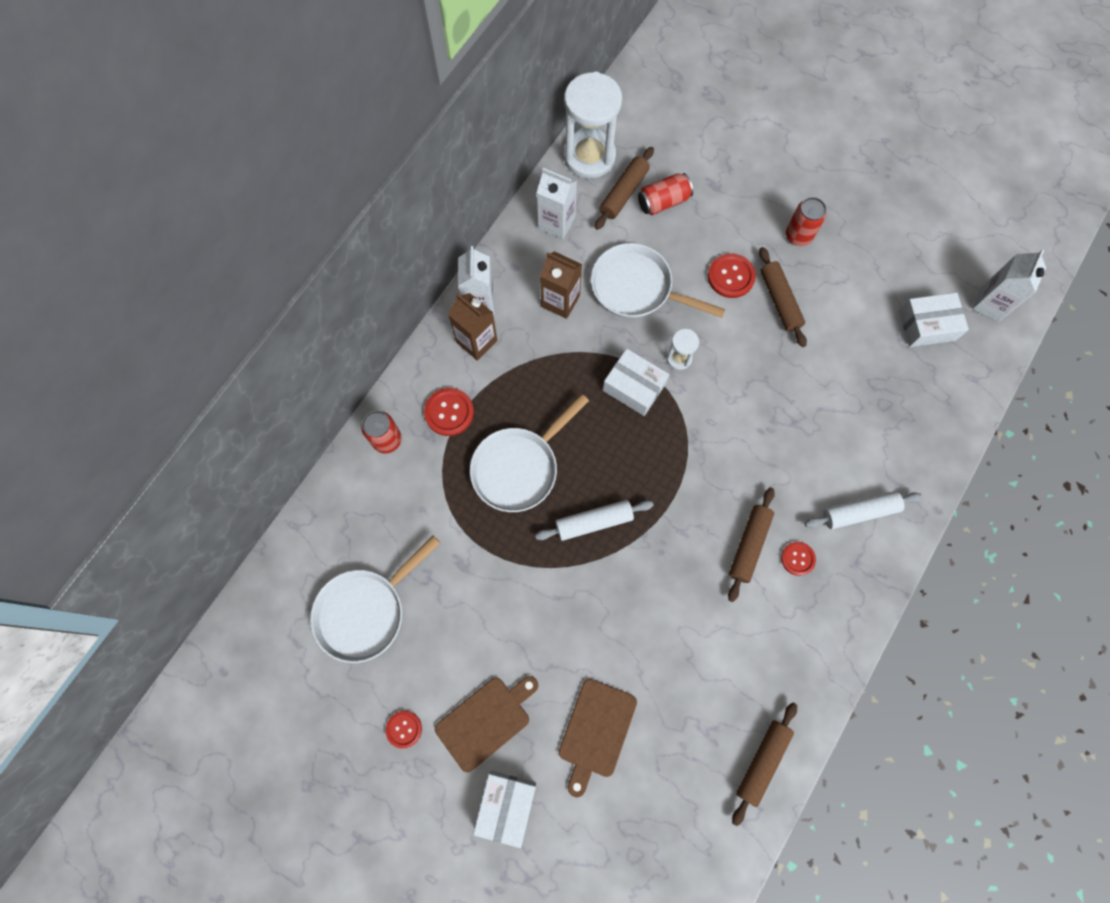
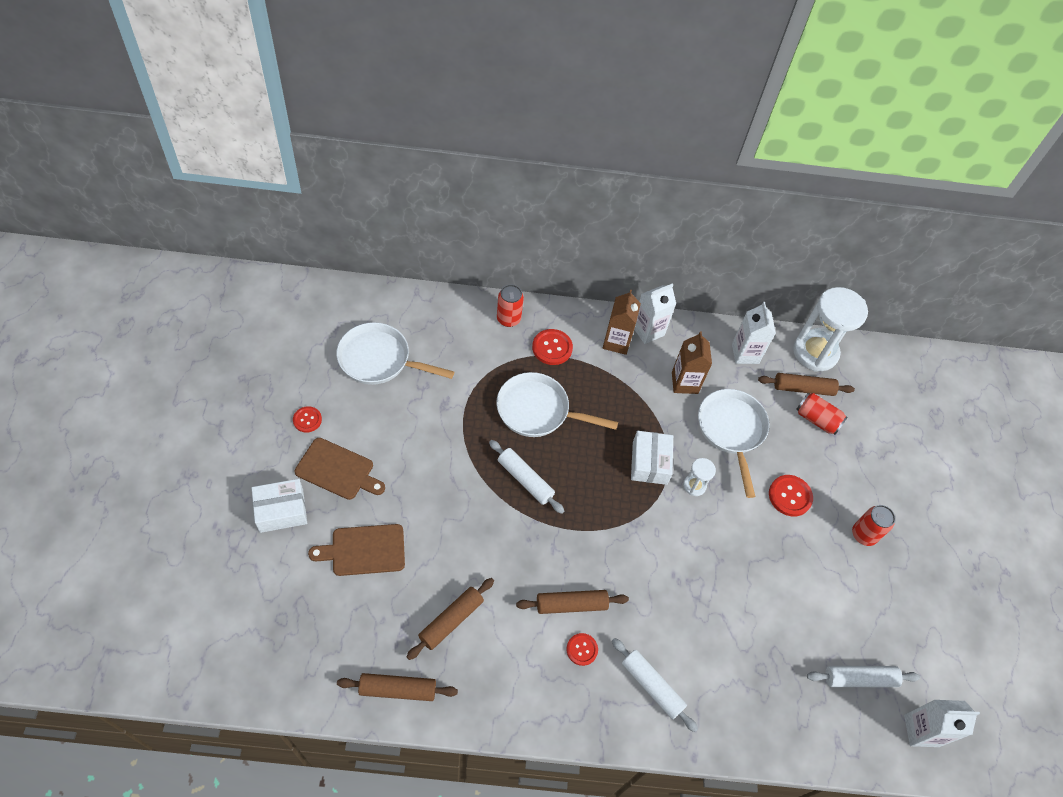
camera: 55 degrees right, 15 degrees down
brown rolling pin [759,247,807,347] -> brown rolling pin moved to [406,578,494,660]
white box [899,292,969,347] -> white rolling pin [807,666,920,688]

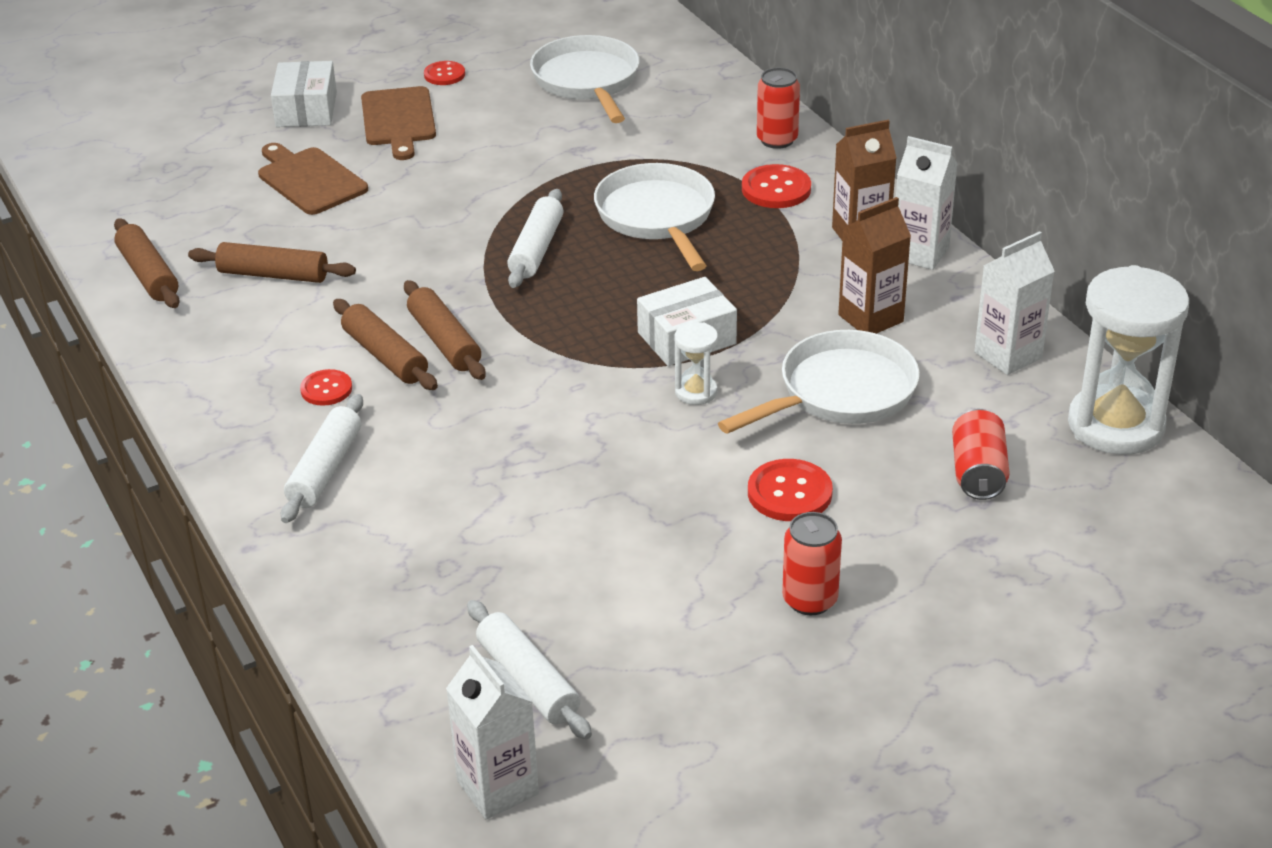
camera: 65 degrees right, 20 degrees down
white box [252,479,307,533] -> white box turned 45 degrees clockwise [271,61,337,127]
brown rolling pin [758,373,855,396] -> brown rolling pin moved to [404,280,486,380]

